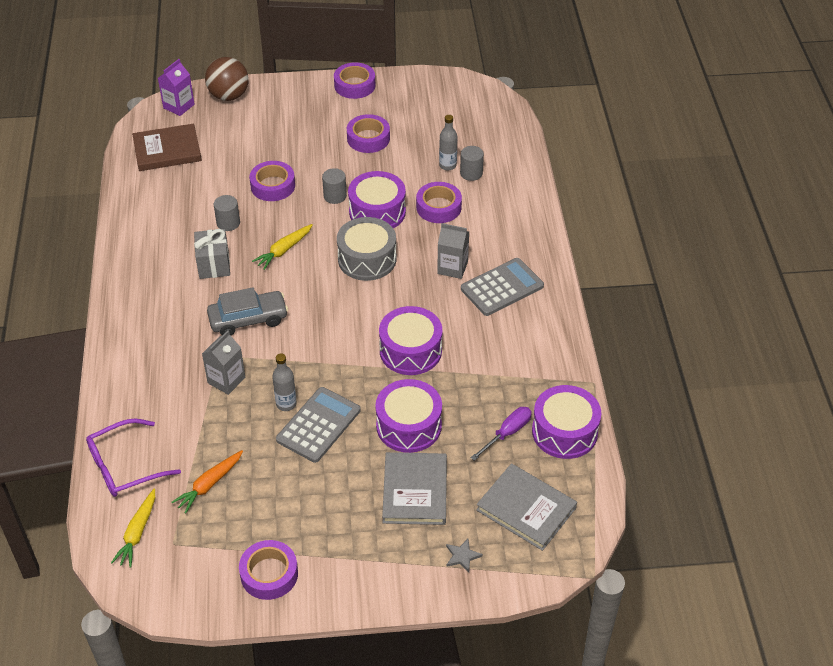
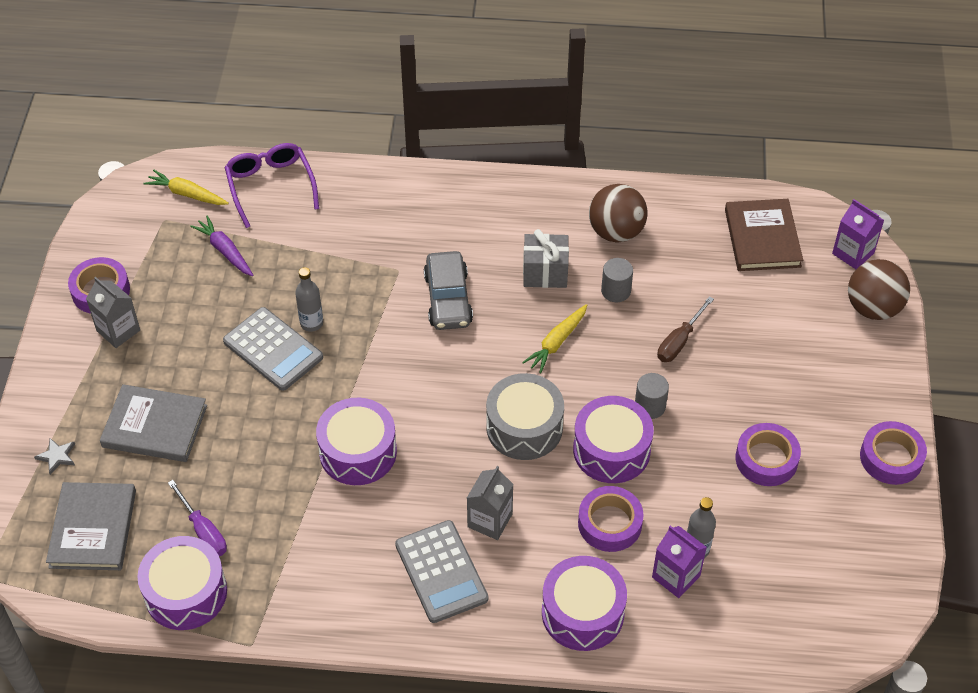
camera: 100 degrees right, 5 degrees up
orange carrot [171,450,243,513] -> purple carrot [190,215,253,276]
grey carton [202,331,245,395] -> grey carton moved to [86,277,140,348]
purple tape [249,161,295,201] -> brown screwdriver [657,296,714,362]
yellow carrot [252,224,313,270] -> yellow carrot turned 105 degrees counterclockwise [522,304,587,374]
purple drum [376,379,442,453] -> purple drum moved to [542,556,627,651]
grey cylinder [460,146,484,181] -> purple carton [652,525,707,598]
grey book [476,463,577,551] -> grey book turned 45 degrees counterclockwise [46,482,136,570]
none -> brown ball [589,184,648,243]

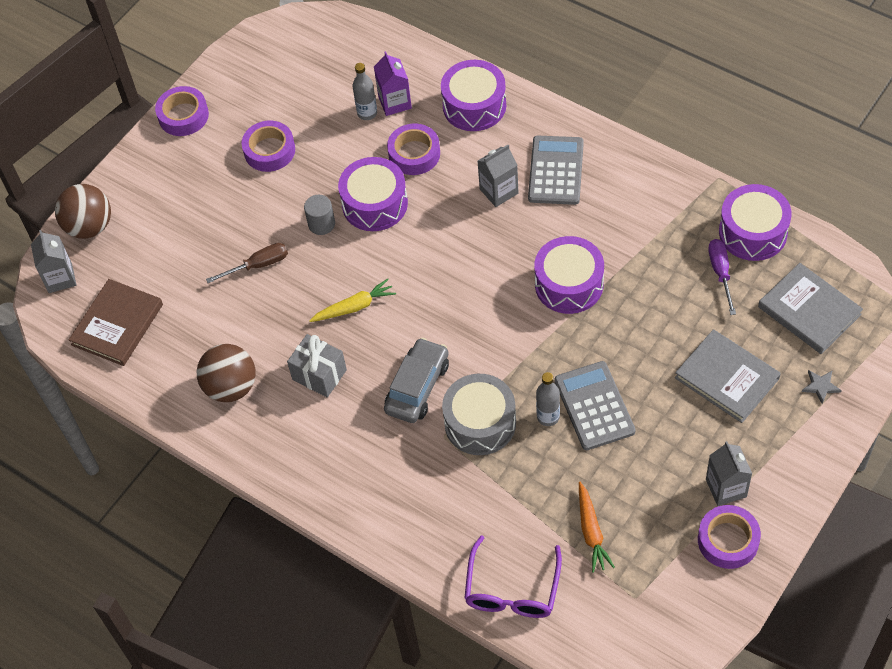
camera: 145 degrees left, 5 degrees up
grey book [46,482,136,570] -> grey book turned 75 degrees counterclockwise [758,263,863,354]
yellow carrot [143,169,229,205] -> none
purple carrot [190,215,253,276] -> orange carrot [579,482,615,573]
grey drum [486,373,564,460] -> grey drum moved to [442,374,516,455]
grey cylinder [601,258,633,302] -> none
purple carton [832,199,884,269] -> grey carton [31,230,76,293]

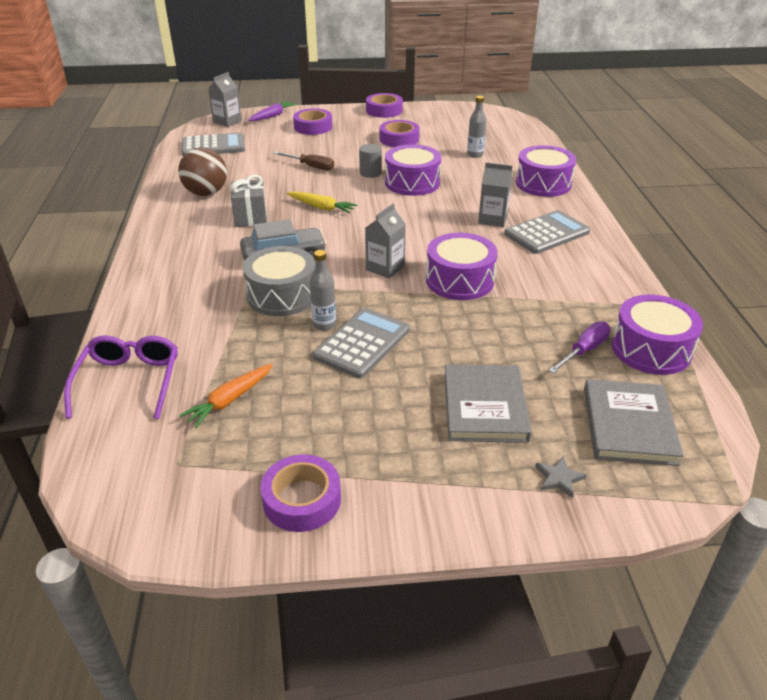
camera: 45 degrees right, 20 degrees down
brown ball [55,184,111,239] -> purple carrot [248,101,297,121]
brown book [69,279,163,366] -> grey calculator [182,133,245,156]
purple carton [374,52,412,116] -> none
purple tape [387,124,440,175] -> purple tape moved to [293,108,332,135]
purple glasses [464,535,562,618] -> purple glasses turned 120 degrees clockwise [64,335,178,419]
grey carton [706,441,752,506] -> grey carton moved to [365,203,406,278]

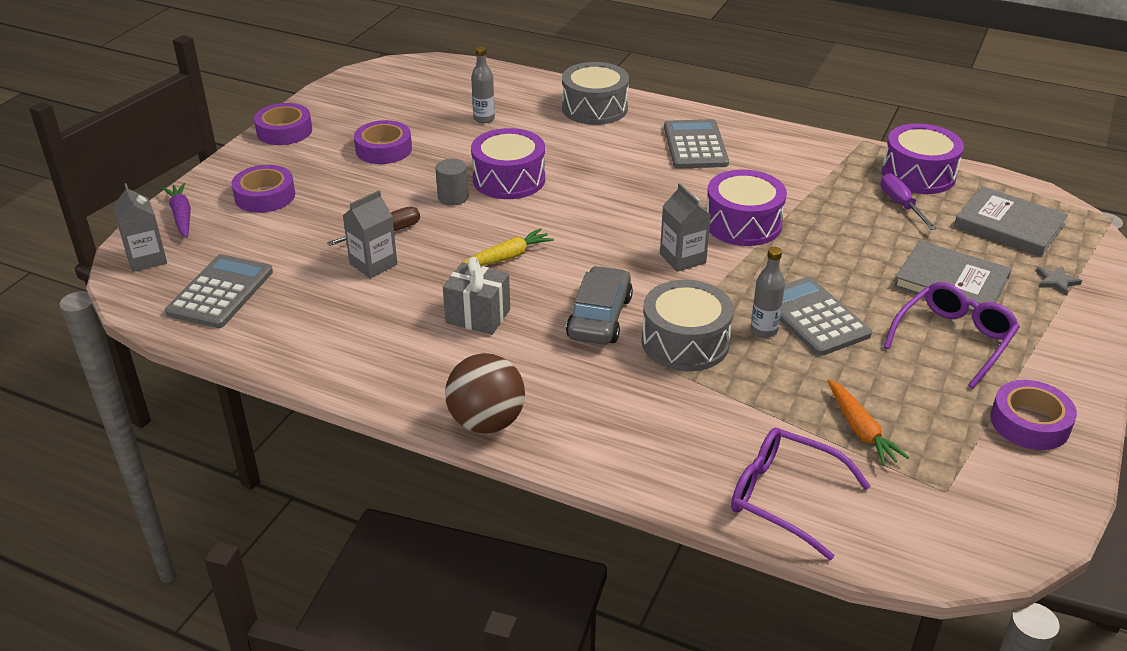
camera: 60 degrees left, 0 degrees up
brown ball [178,147,227,196] -> brown ball moved to [445,353,525,433]
grey carton [478,162,513,227] -> grey carton moved to [343,190,397,278]
purple drum [516,145,576,197] -> grey drum [562,62,629,125]
none -> purple glasses [884,282,1020,388]

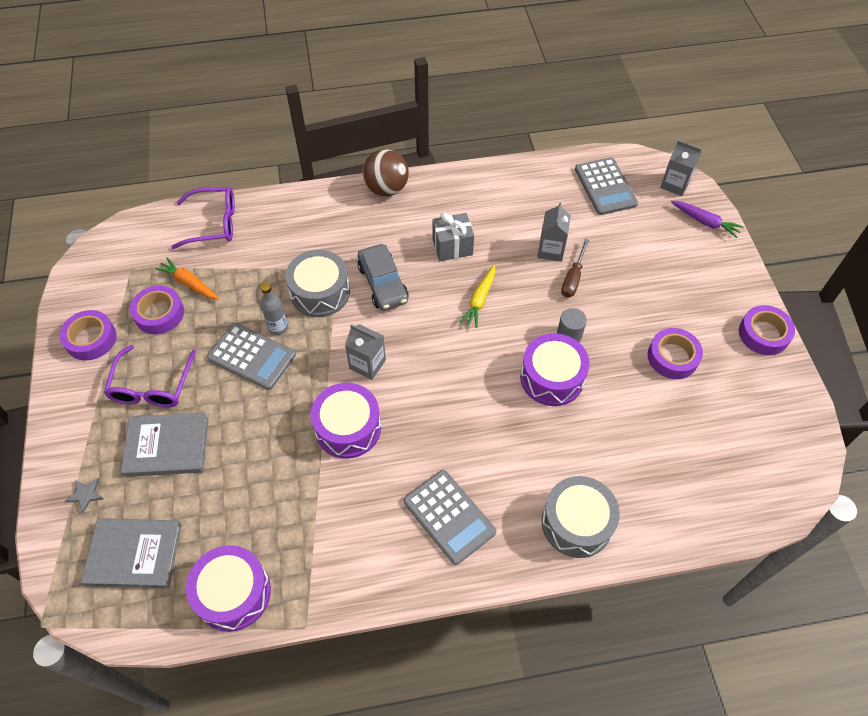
camera: 145 degrees right, 20 degrees up
purple tape [231,165,295,213] -> purple tape moved to [130,285,184,334]
grey bottle [471,46,495,123] -> none
purple screwdriver [881,173,937,230] -> none

